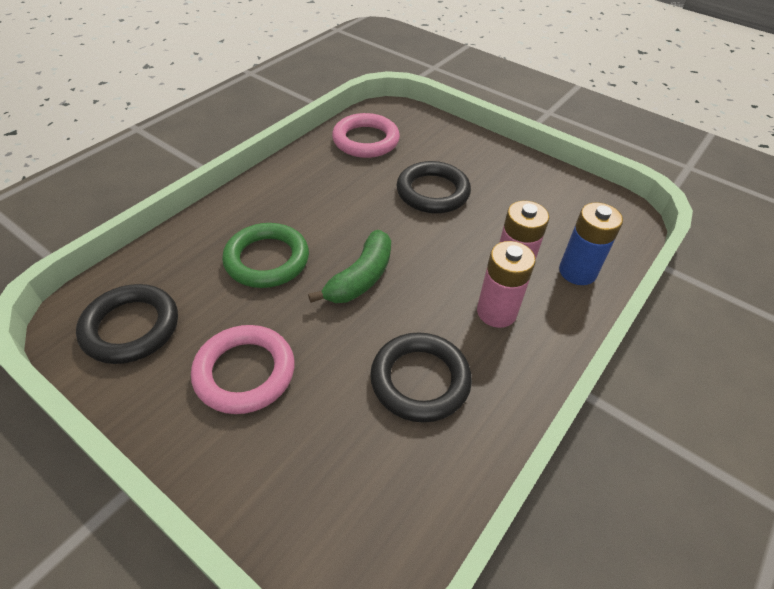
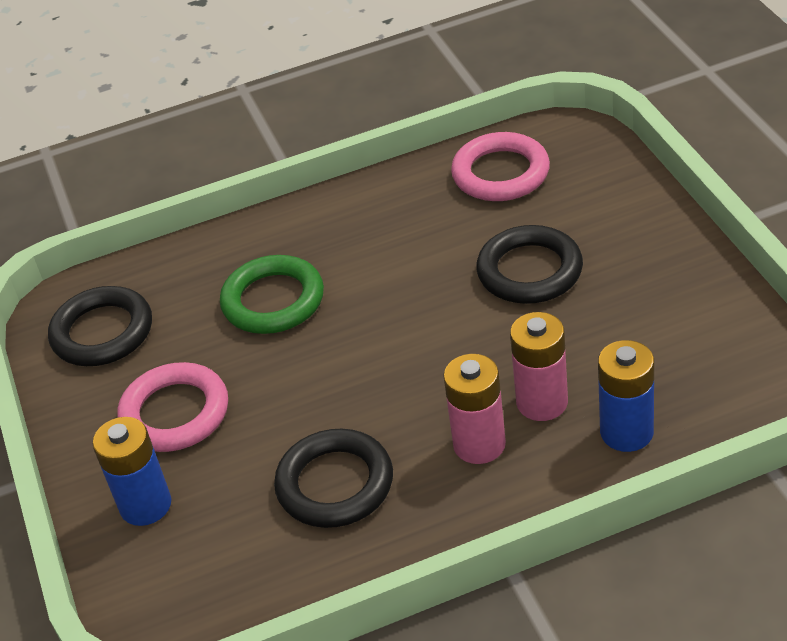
camera: 40 degrees right, 5 degrees down
green banana [308,230,391,303] -> none
none -> blue battery [93,417,171,526]

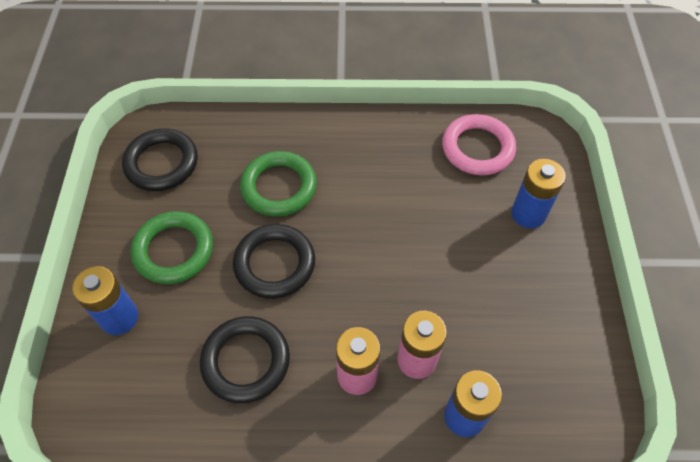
camera: 15 degrees right, 15 degrees up
pink ring [117,362,228,452] -> green ring [131,211,213,284]
black ring [476,225,583,304] -> black ring moved to [233,224,315,299]
none -> blue battery [511,159,566,228]

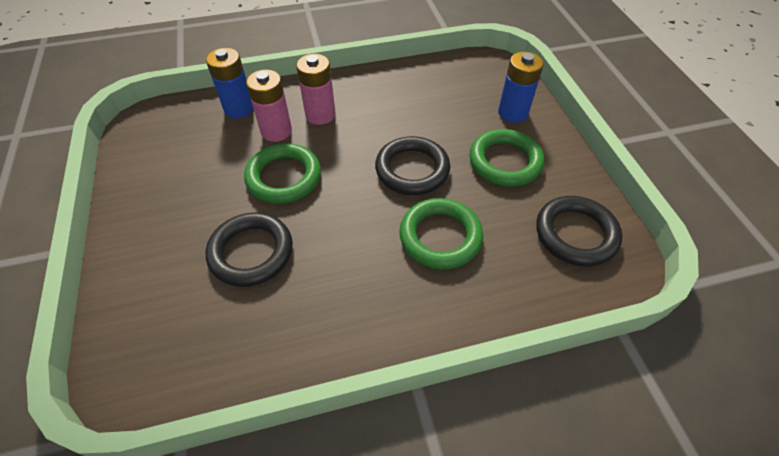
camera: 165 degrees right, 5 degrees down
black ring [200,316,290,403] -> black ring moved to [206,212,293,287]
pink ring [442,114,516,175] -> none
blue battery [511,159,566,228] -> none
none -> green ring [244,144,321,204]

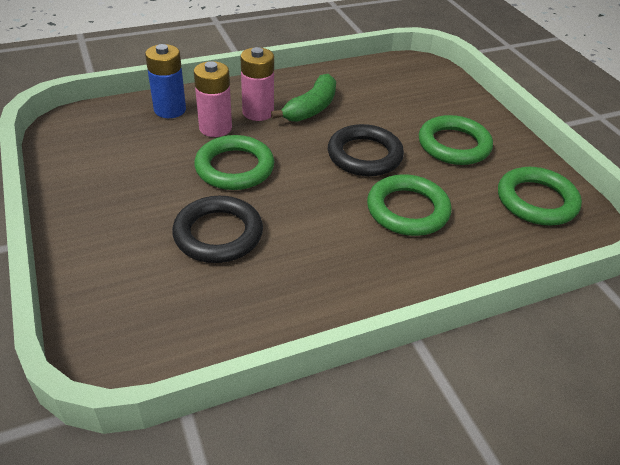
camera: 10 degrees left, 10 degrees down
blue battery [498,52,544,123] -> none
black ring [536,196,622,267] -> green ring [498,167,582,225]
none -> green banana [271,74,336,122]

